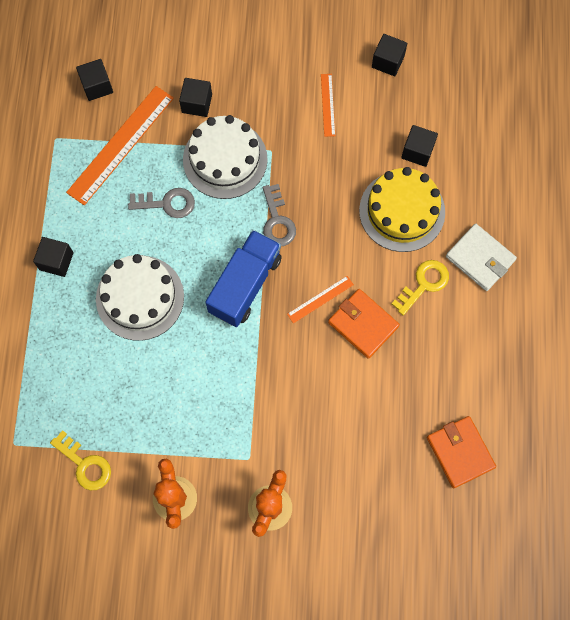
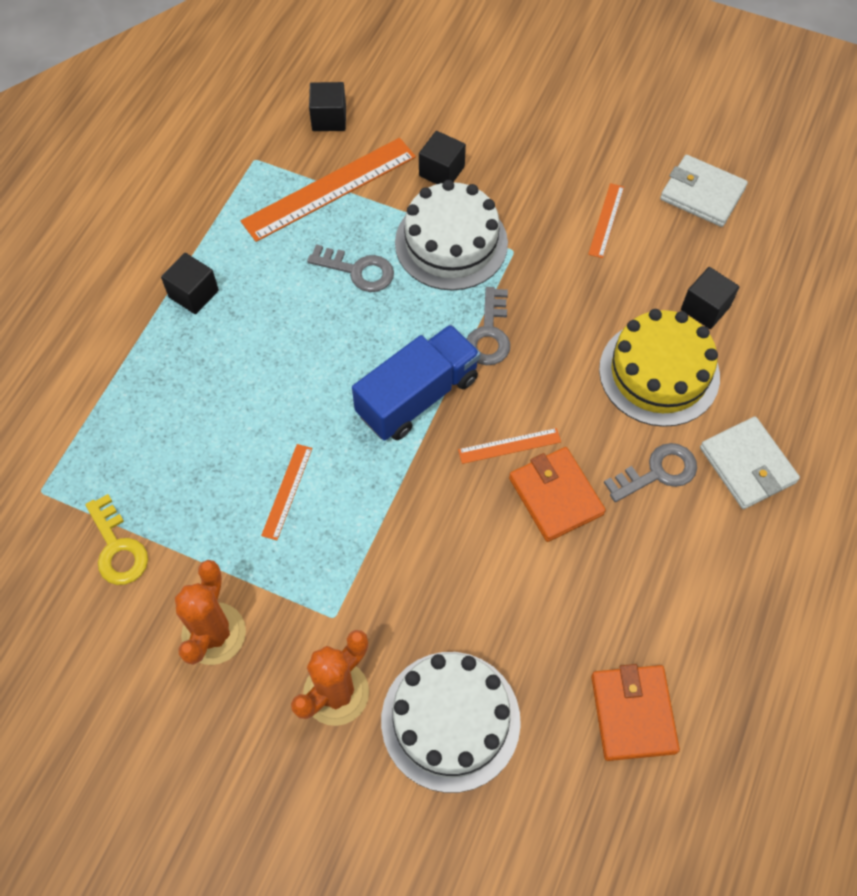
camera: 20 degrees right, 10 degrees down
white cake [96,254,184,341] -> white cake moved to [381,652,521,793]
black cube [372,34,407,76] -> white wallet [660,155,748,227]
yellow key [392,260,449,315] -> grey key [604,443,697,502]
none -> orange ruler [261,444,312,540]

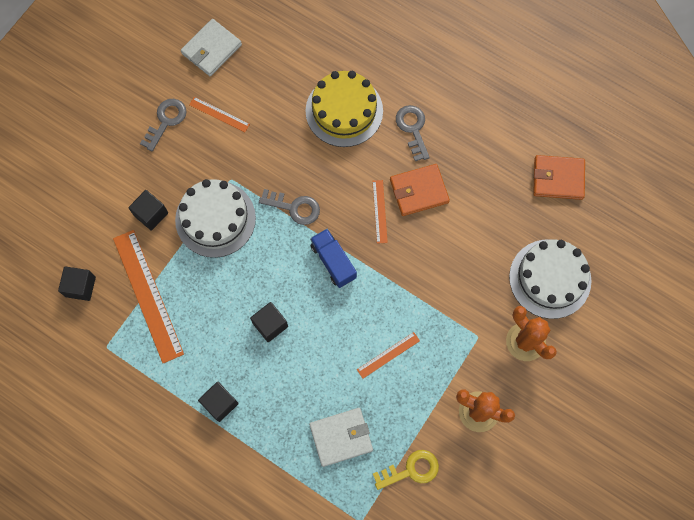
camera: 80 degrees left, 10 degrees up
orange ruler [261,444,312,540] -> orange ruler turned 60 degrees counterclockwise [357,332,420,379]
grey key [307,244,394,292] -> grey key moved to [140,99,187,151]
blue truck [352,324,481,441] -> blue truck [310,229,357,288], size x0.67
black cube [681,267,739,329] -> black cube moved to [250,302,288,342]
white wallet [700,416,800,509] -> white wallet moved to [309,408,373,467]

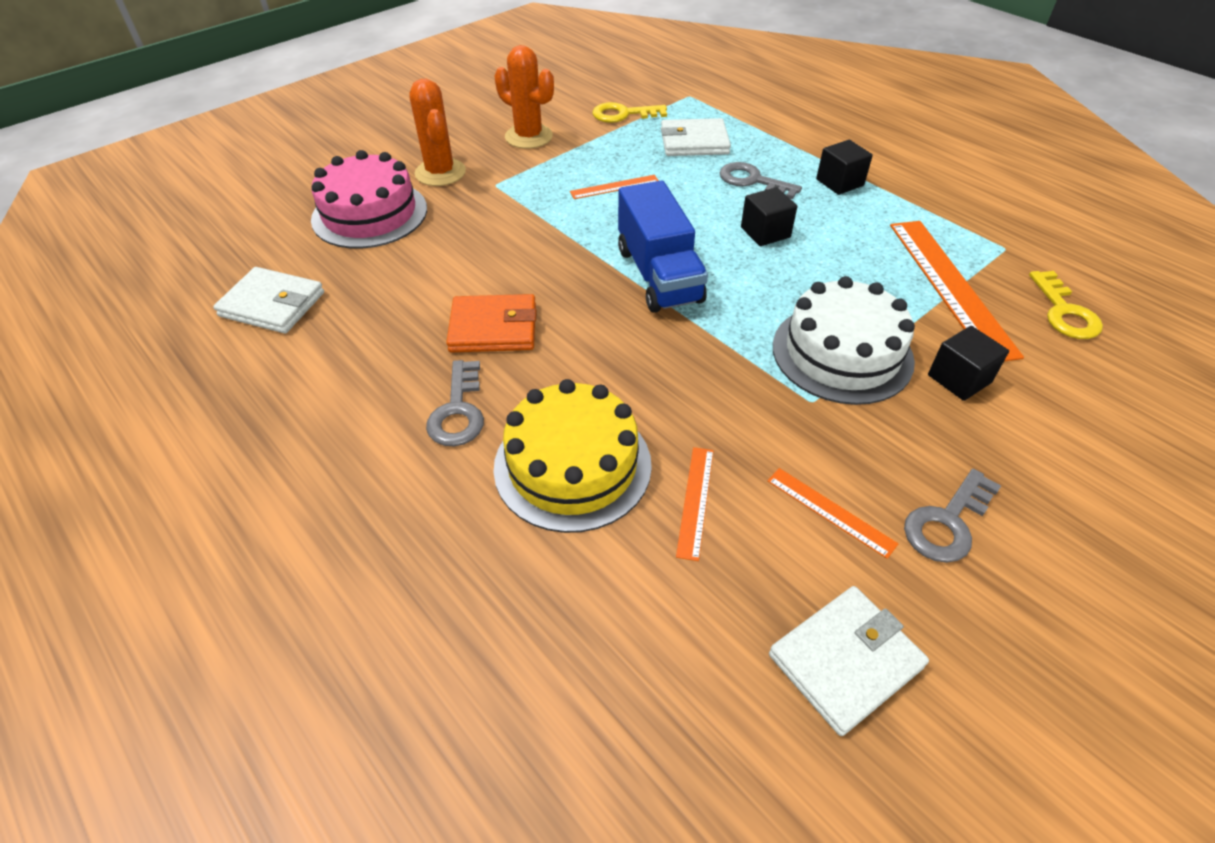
camera: 165 degrees left, 25 degrees down
black cube [58,266,96,301] -> yellow key [1029,271,1103,339]
grey key [259,189,320,225] -> grey key moved to [719,162,802,199]
blue truck [310,229,357,288] -> blue truck [618,180,708,313], size x1.50
orange ruler [372,180,388,244] -> orange ruler moved to [676,447,714,561]
white cake [509,239,591,319] -> pink cake [311,150,427,249]
orange wallet [533,155,585,200] -> white wallet [213,267,324,333]

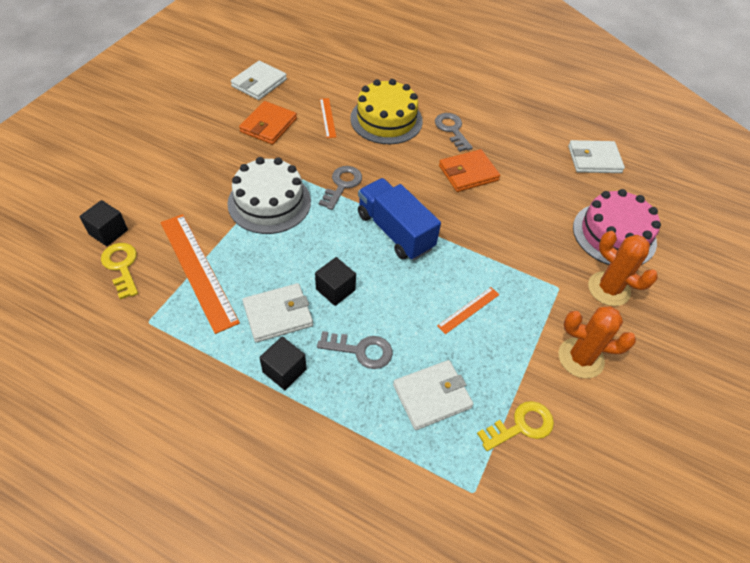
camera: 155 degrees right, 5 degrees up
orange ruler [767,468,899,559] -> orange wallet [239,101,297,145]
grey key [904,469,1001,563] -> grey key moved to [319,166,362,210]
black cube [928,326,1009,401] -> black cube moved to [79,200,128,246]
none -> white wallet [242,283,313,342]

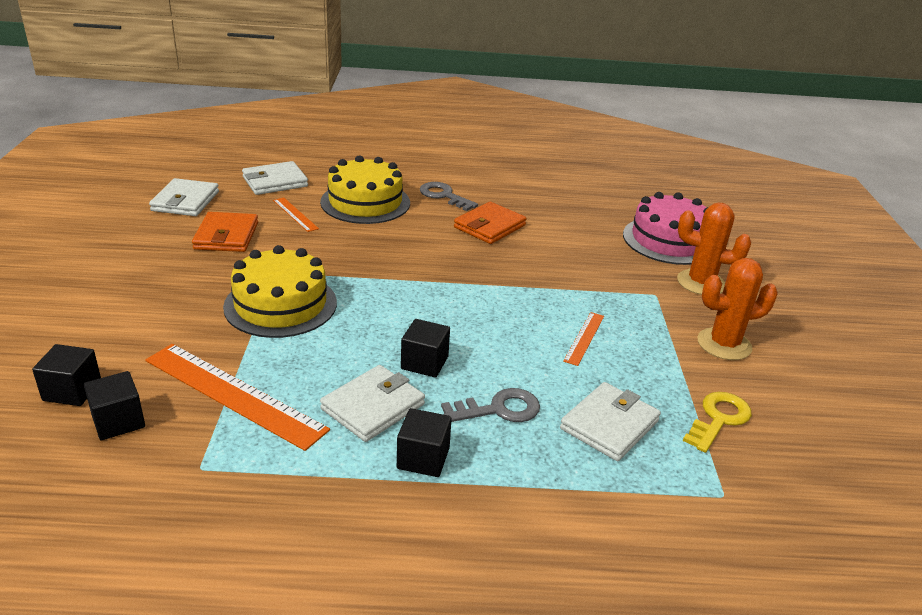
camera: 25 degrees left, 20 degrees down
yellow key [101,243,138,299] -> black cube [84,371,145,440]
white cake [227,157,311,234] -> yellow cake [223,245,337,338]
grey key [319,166,362,210] -> none
blue truck [358,178,441,260] -> none
white wallet [568,140,625,173] -> white wallet moved to [242,161,308,195]

